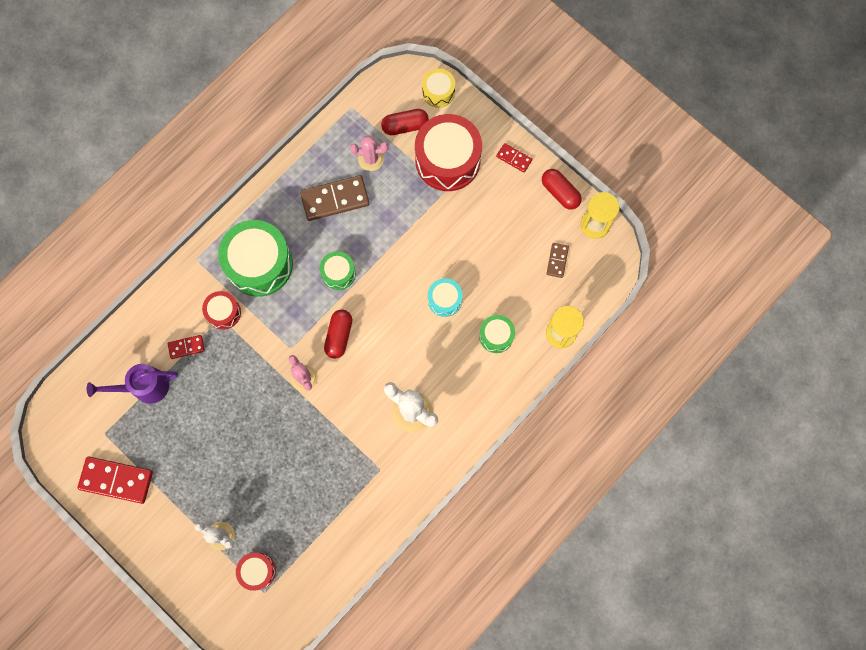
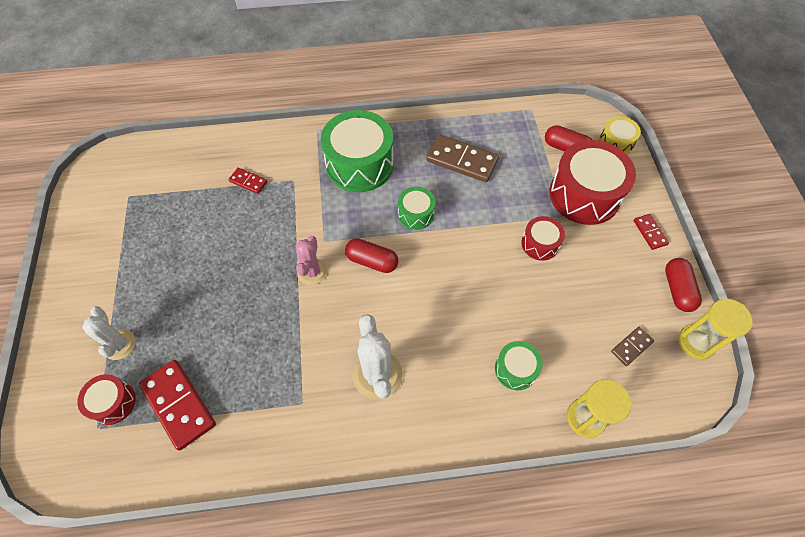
camera: 40 degrees right, 15 degrees down
red domino [78,456,153,504] -> red domino moved to [139,360,216,451]
purple watering can [87,364,178,404] -> none
red drum [202,291,241,330] -> red drum moved to [521,216,565,261]
red capsule [324,309,352,359] -> red capsule turned 60 degrees clockwise [345,238,399,273]
pink cactus [350,135,388,171] -> none
turquoise drum [428,278,463,317] -> none

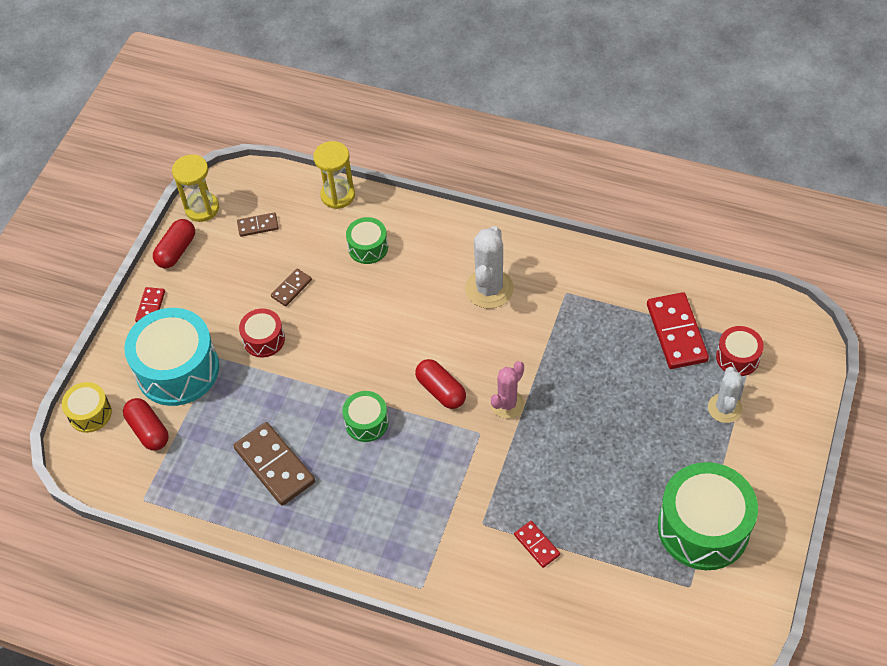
camera: 150 degrees left, 5 degrees down
green drum [321,110,394,192] -> green drum moved to [658,462,758,570]
red drum [550,140,636,225] -> turquoise drum [124,308,219,406]
none -> brown domino [271,269,312,306]

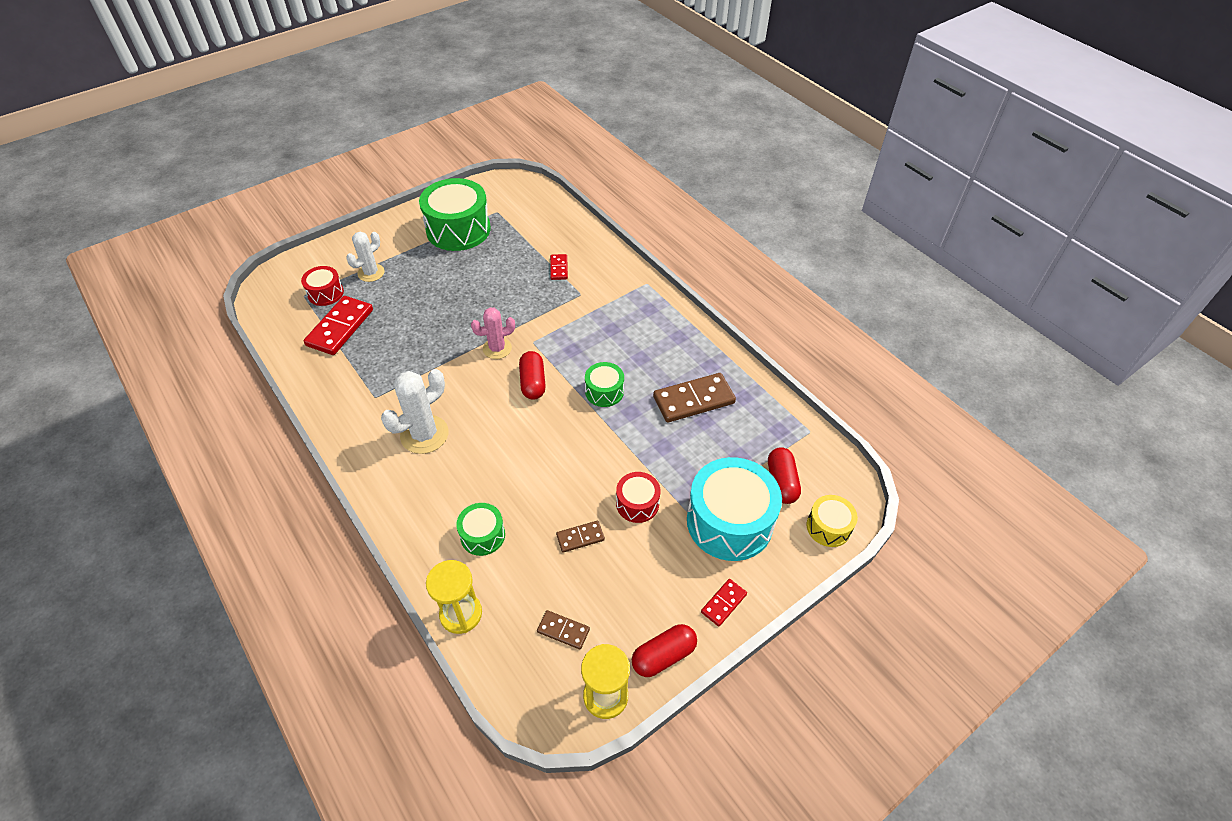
camera: 150 degrees left, 5 degrees down
brown domino [234,422,315,506] -> brown domino turned 75 degrees clockwise [653,373,736,423]

